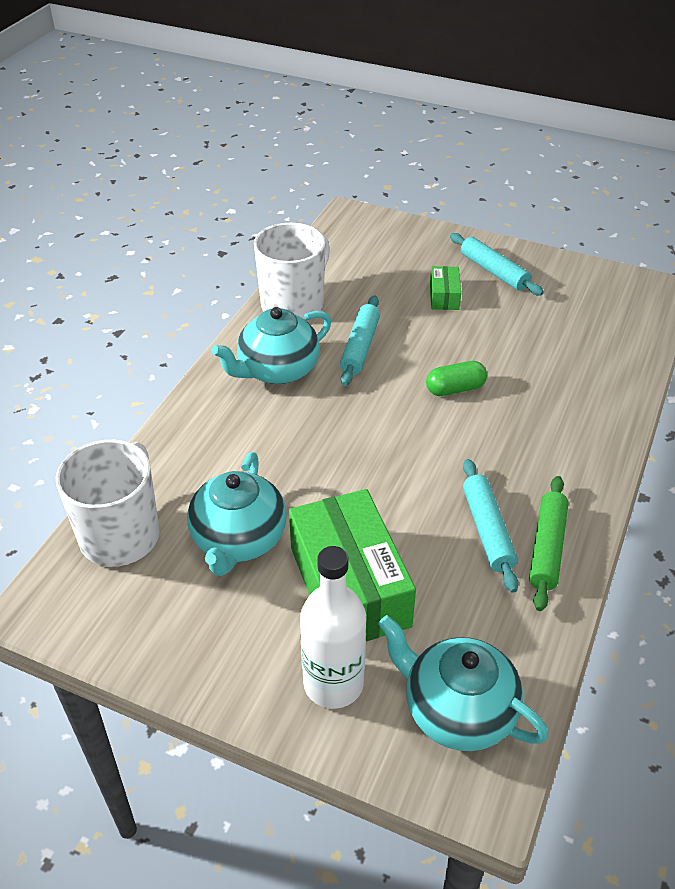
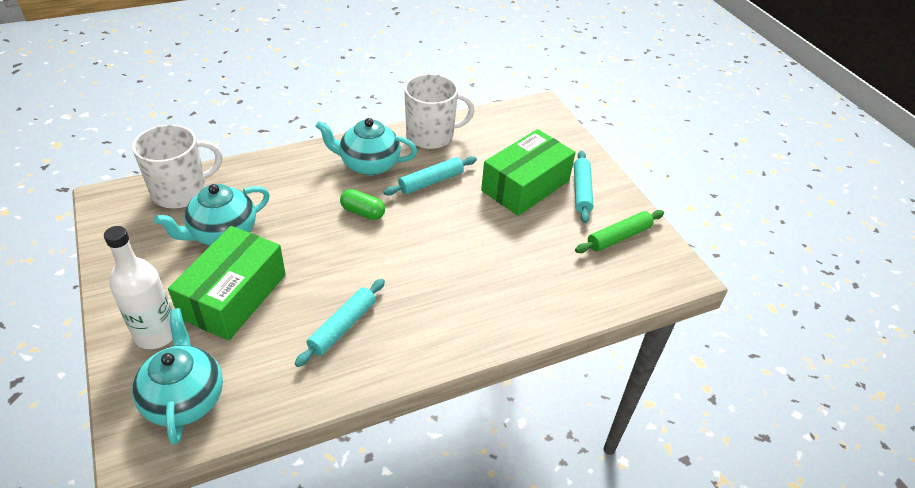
camera: 40 degrees right, 0 degrees up
green capsule [426,361,487,396] -> green capsule moved to [340,189,385,220]
green box [430,266,461,310] -> green box [481,129,576,216], size x2.22
green rolling pin [529,476,569,611] -> green rolling pin moved to [575,210,664,253]

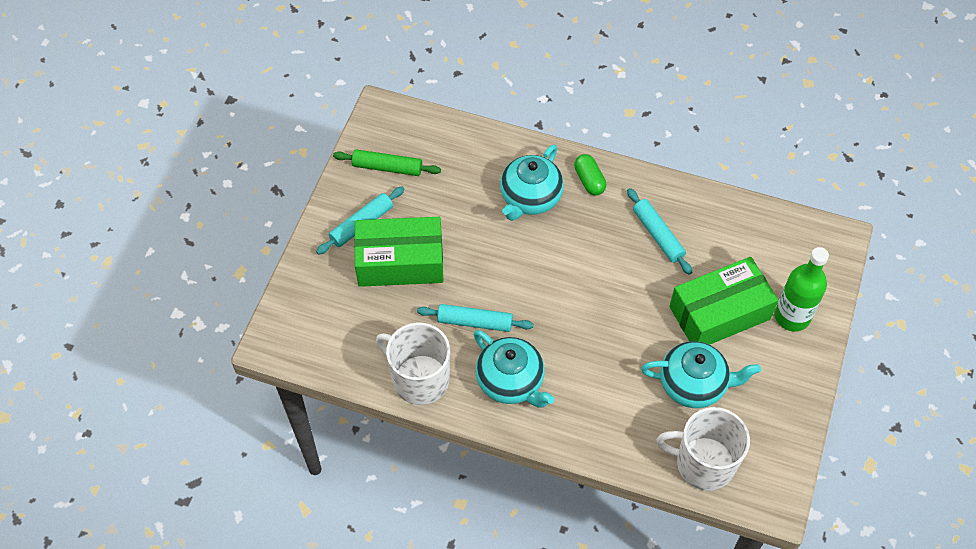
camera: 135 degrees left, 15 degrees up
white bottle [104,226,173,349] -> green bottle [775,247,829,332]
turquoise teapot [132,308,223,445] -> turquoise teapot moved to [500,145,564,221]
turquoise rolling pin [295,279,385,367] -> turquoise rolling pin turned 75 degrees clockwise [627,188,692,275]
green capsule [340,189,385,220] -> green capsule moved to [574,154,606,196]

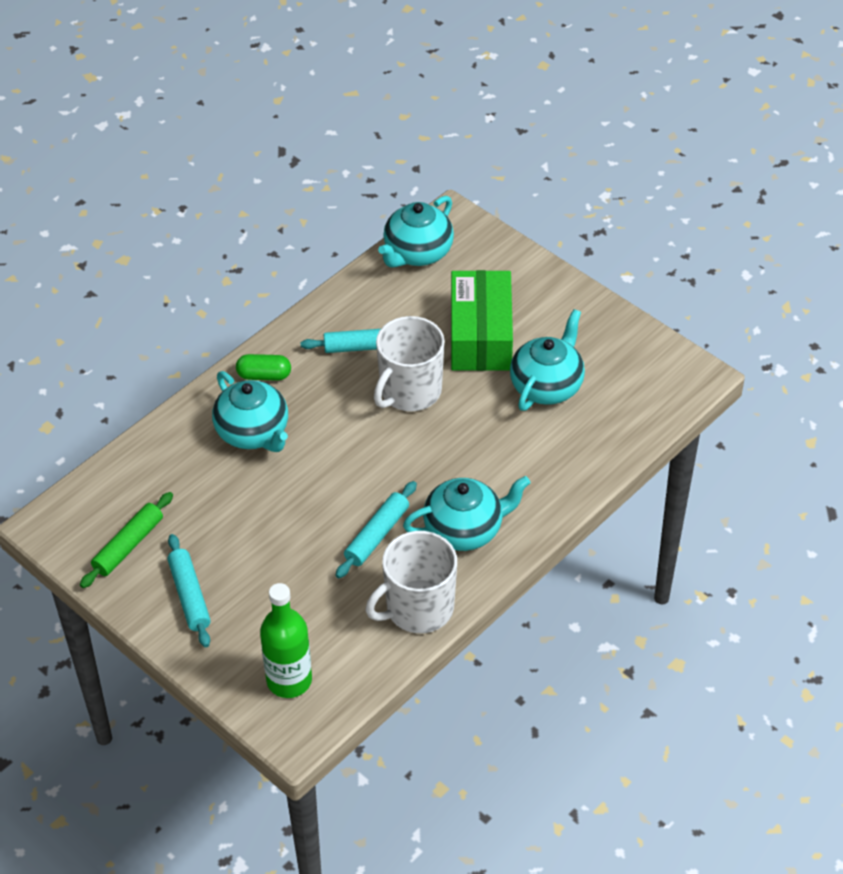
camera: 65 degrees left, 10 degrees down
green box [354,217,444,287] -> none
white mug [657,407,750,491] -> white mug moved to [374,316,445,411]
green bottle [775,247,829,332] -> green bottle moved to [260,583,312,698]
none -> turquoise teapot [378,196,454,268]

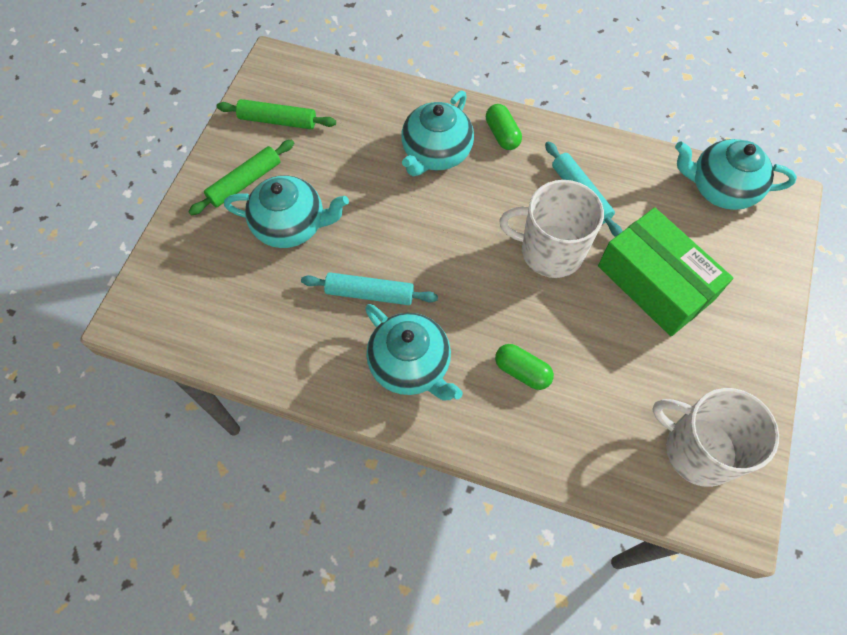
camera: 65 degrees right, 15 degrees up
turquoise rolling pin [167,534,211,647] -> green rolling pin [188,140,294,215]
green bottle [260,583,312,698] -> none
white mug [365,531,457,633] -> white mug moved to [652,388,779,487]
green box [451,270,513,371] -> green box turned 75 degrees clockwise [598,207,733,336]
turquoise teapot [510,309,585,411] -> turquoise teapot moved to [224,175,349,248]
none -> green capsule [495,344,554,390]

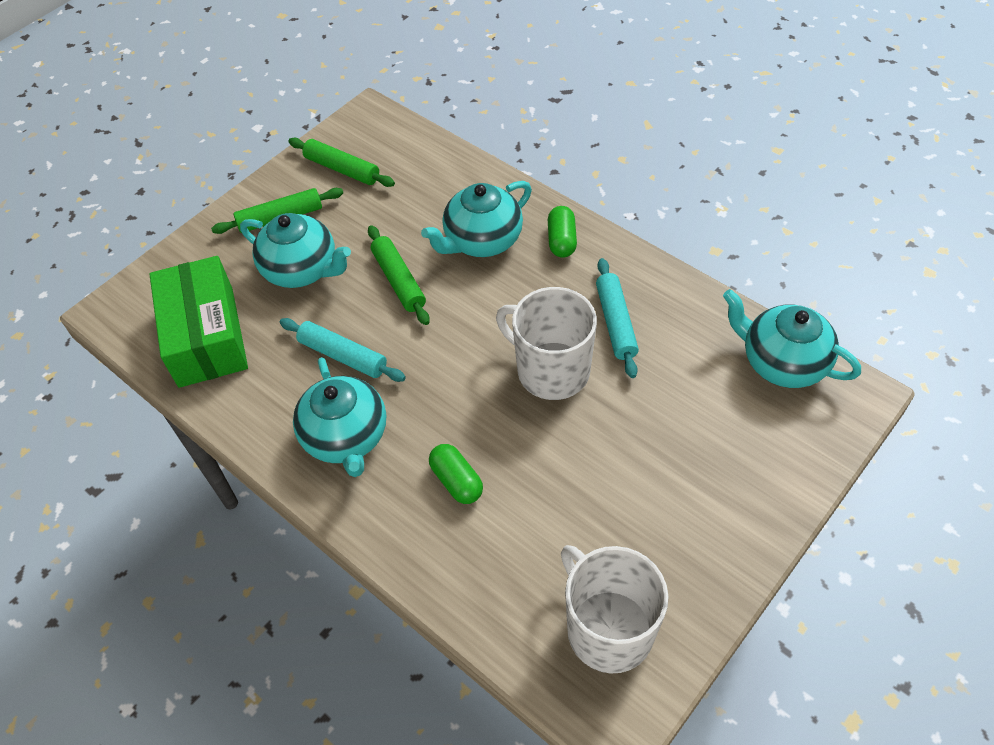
camera: 25 degrees right, 10 degrees down
green box [598,207,733,336] -> green box moved to [149,256,248,388]
none -> green rolling pin [368,225,430,325]

